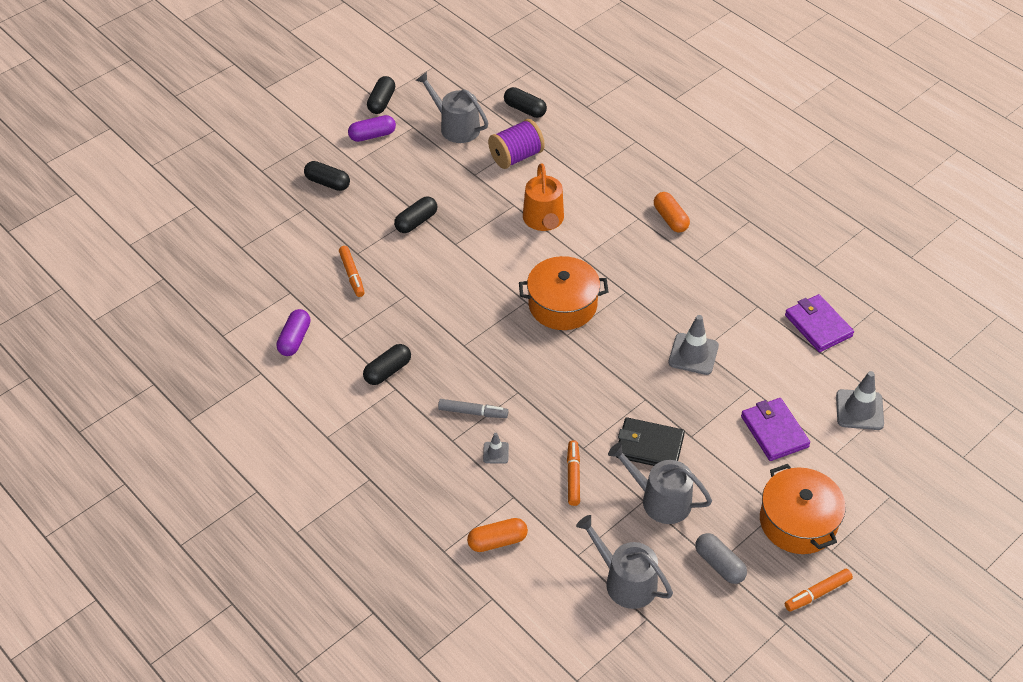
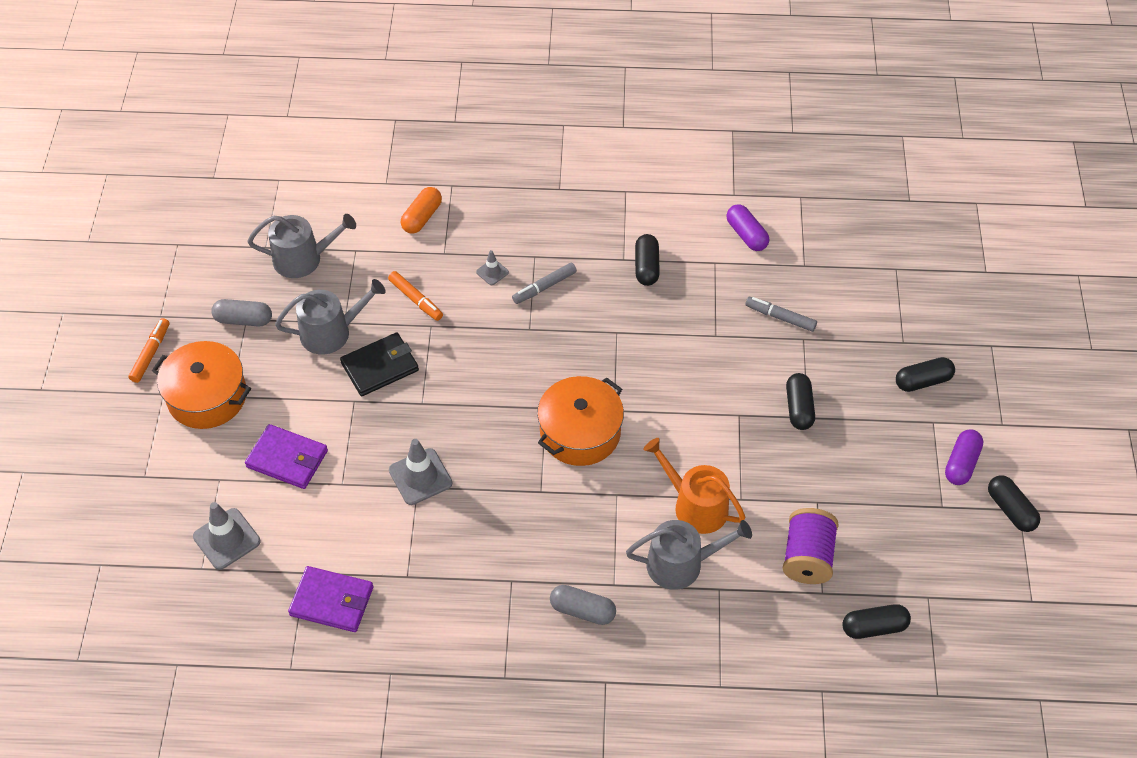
camera: 135 degrees right, 5 degrees up
orange marker [339,246,365,297] -> grey marker [745,297,817,332]
grey watering can [416,72,488,143] -> grey watering can moved to [626,520,752,590]
orange capsule [654,192,690,233] -> grey capsule [550,585,616,625]

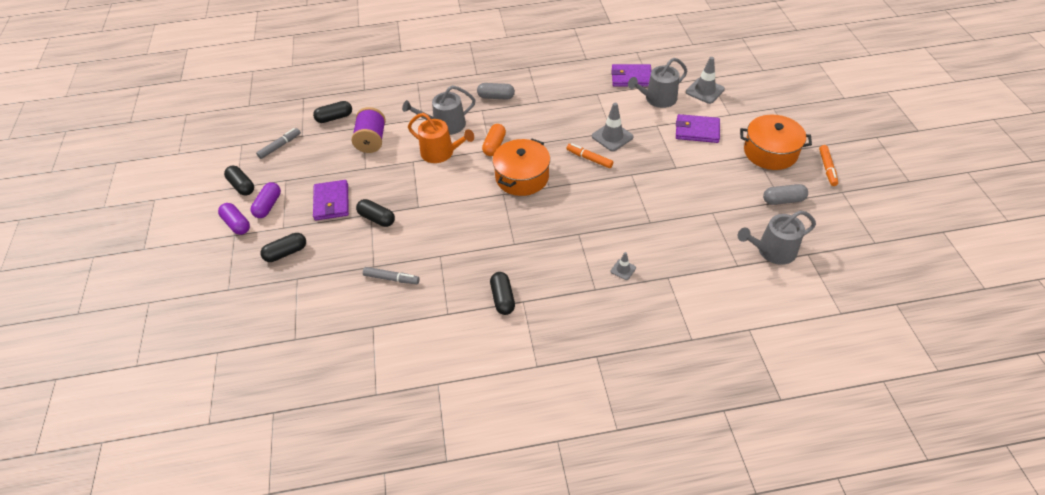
camera: 170 degrees right, 5 degrees down
grey watering can [275,279,386,355] -> grey watering can moved to [628,58,687,108]
black wallet [340,332,419,396] -> none
orange marker [388,271,443,321] -> orange marker moved to [566,143,613,168]
orange capsule [401,187,442,234] -> orange capsule moved to [482,124,506,156]
grey marker [512,262,577,304] -> grey marker moved to [256,128,301,159]
purple capsule [726,204,769,251] -> purple capsule moved to [218,203,250,235]
black capsule [786,373,815,430] -> black capsule turned 45 degrees counterclockwise [356,199,395,227]
none -> purple wallet [313,180,349,221]

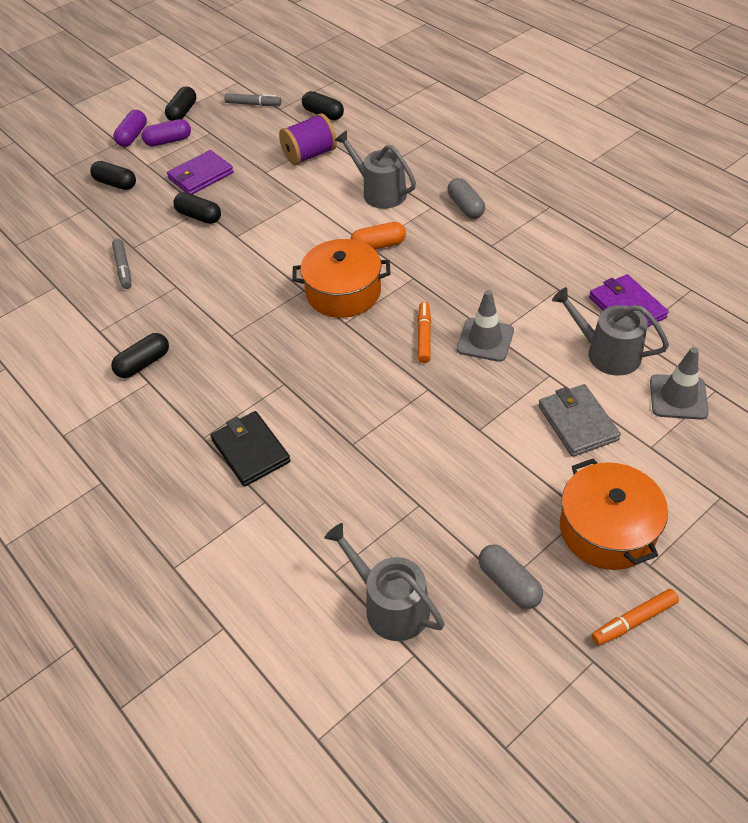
camera: 60 degrees right, 0 degrees up
black capsule [356,199,395,227] -> black capsule turned 60 degrees counterclockwise [173,192,221,224]
orange watering can [408,113,474,163] -> none
grey traffic cone [611,252,636,280] -> black wallet [210,411,291,487]
purple wallet [676,114,720,143] -> grey wallet [538,384,621,457]

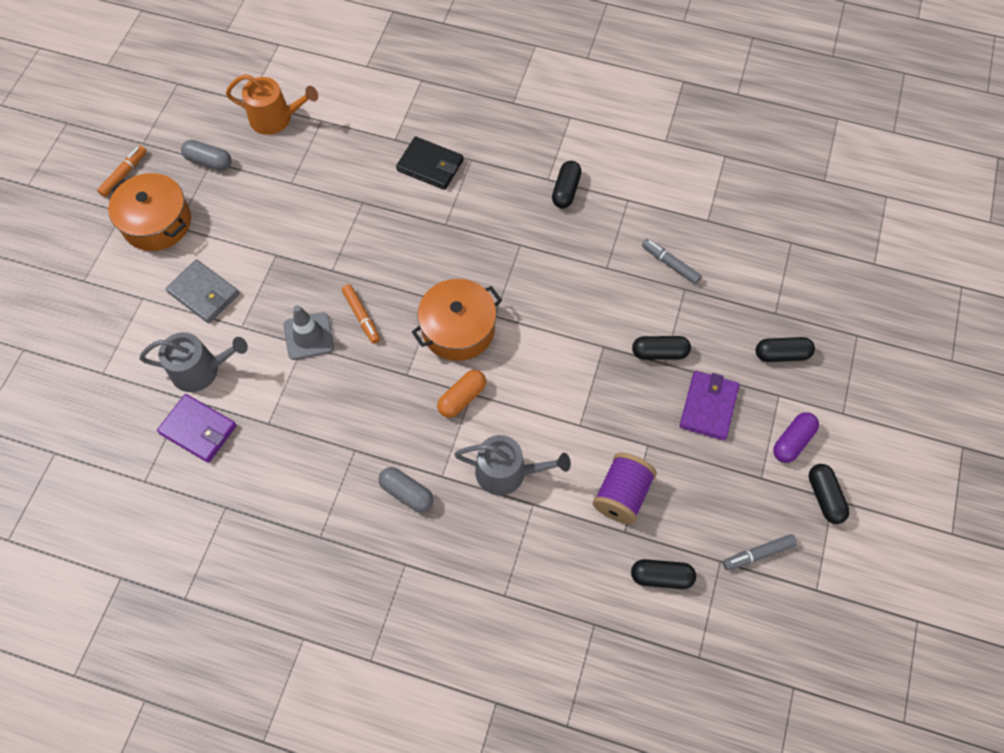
camera: 145 degrees right, 15 degrees up
purple capsule [114,110,147,147] -> none
grey watering can [324,523,445,641] -> orange watering can [226,74,318,135]
grey traffic cone [650,347,709,420] -> none

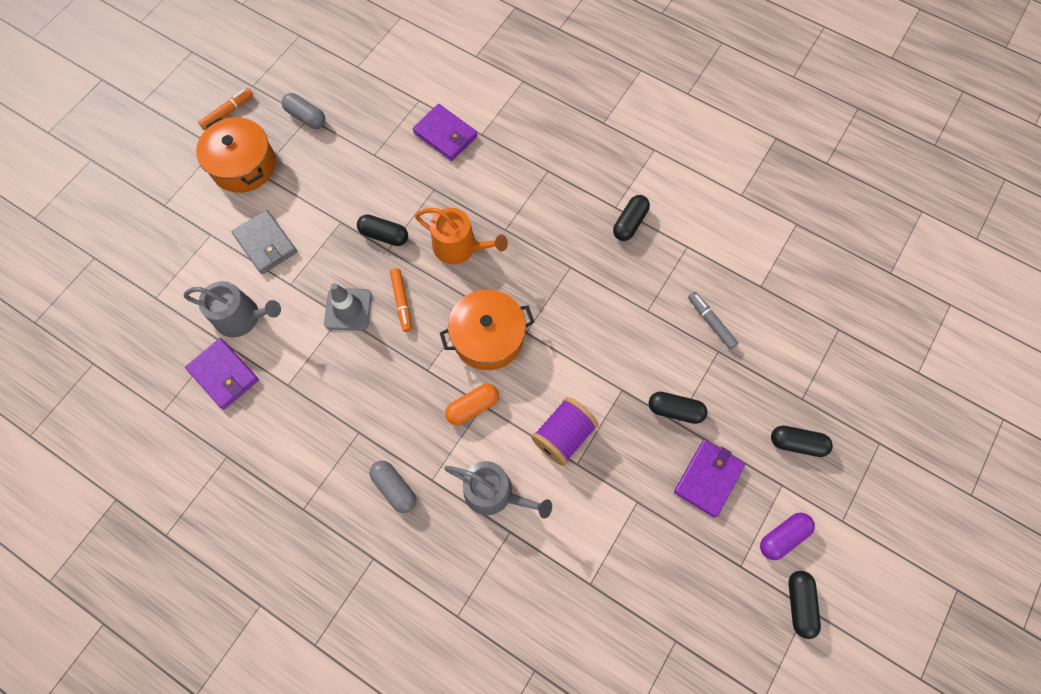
camera: 15 degrees right, 5 degrees up
orange watering can [226,74,318,135] -> orange watering can moved to [415,208,508,264]
black wallet [396,137,464,190] -> none
purple spool [593,453,657,524] -> purple spool moved to [531,397,599,466]
black capsule [631,559,696,589] -> black capsule moved to [357,214,408,246]
grey marker [723,534,797,570] -> none
none -> purple wallet [413,104,478,161]

